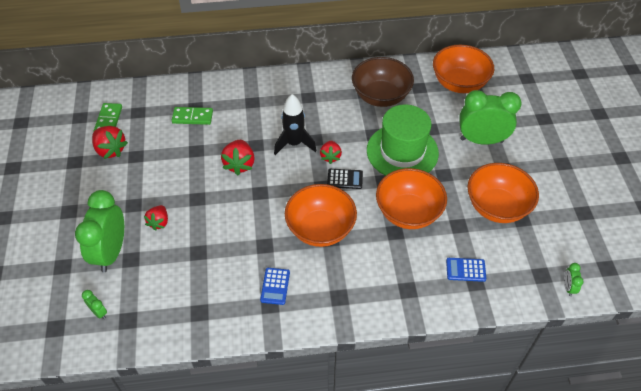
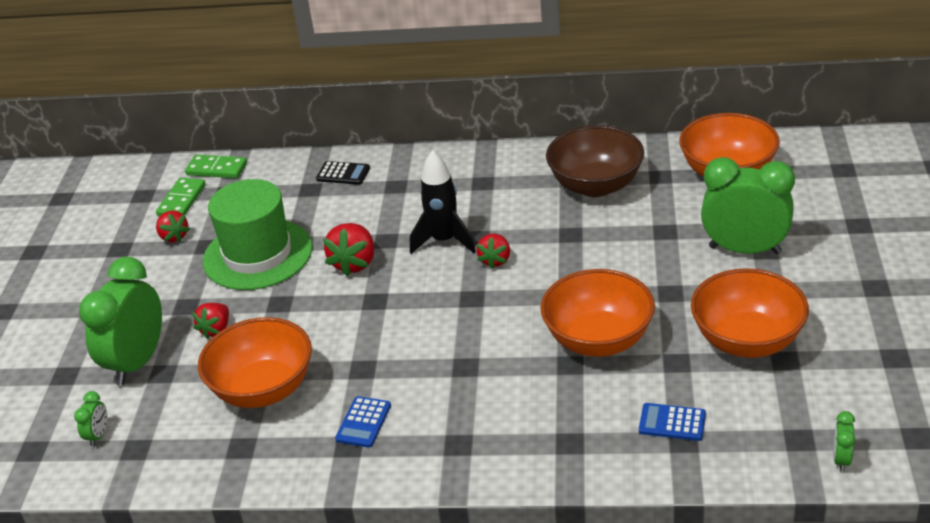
camera: 15 degrees right, 15 degrees down
green clock [82,290,107,319] -> green clock turned 45 degrees clockwise [74,391,107,447]
red strawberry [92,126,128,159] -> red strawberry [156,211,190,242], size x0.66
green domino [171,107,213,125] -> green domino moved to [185,155,247,178]
orange bowl [285,184,357,247] -> orange bowl moved to [198,317,312,408]
black calculator [327,169,363,189] -> black calculator moved to [316,161,370,185]
green hat [367,104,439,176] -> green hat moved to [203,179,313,290]

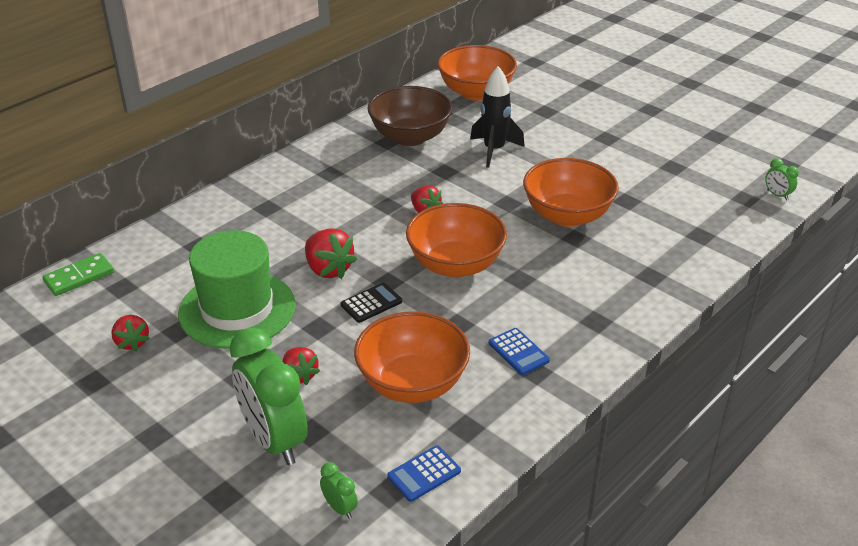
camera: 55 degrees left, 0 degrees up
green domino [156,178,206,217] -> none
red strawberry [156,211,190,242] -> red strawberry turned 60 degrees clockwise [111,315,150,351]
black calculator [316,161,370,185] -> black calculator moved to [341,283,402,323]
black rocket [410,150,476,254] -> black rocket moved to [470,66,525,168]
blue calculator [639,403,706,441] -> blue calculator moved to [387,445,461,502]
orange bowl [691,268,809,358] -> orange bowl moved to [406,203,507,278]
green clock [701,157,795,254] -> none

